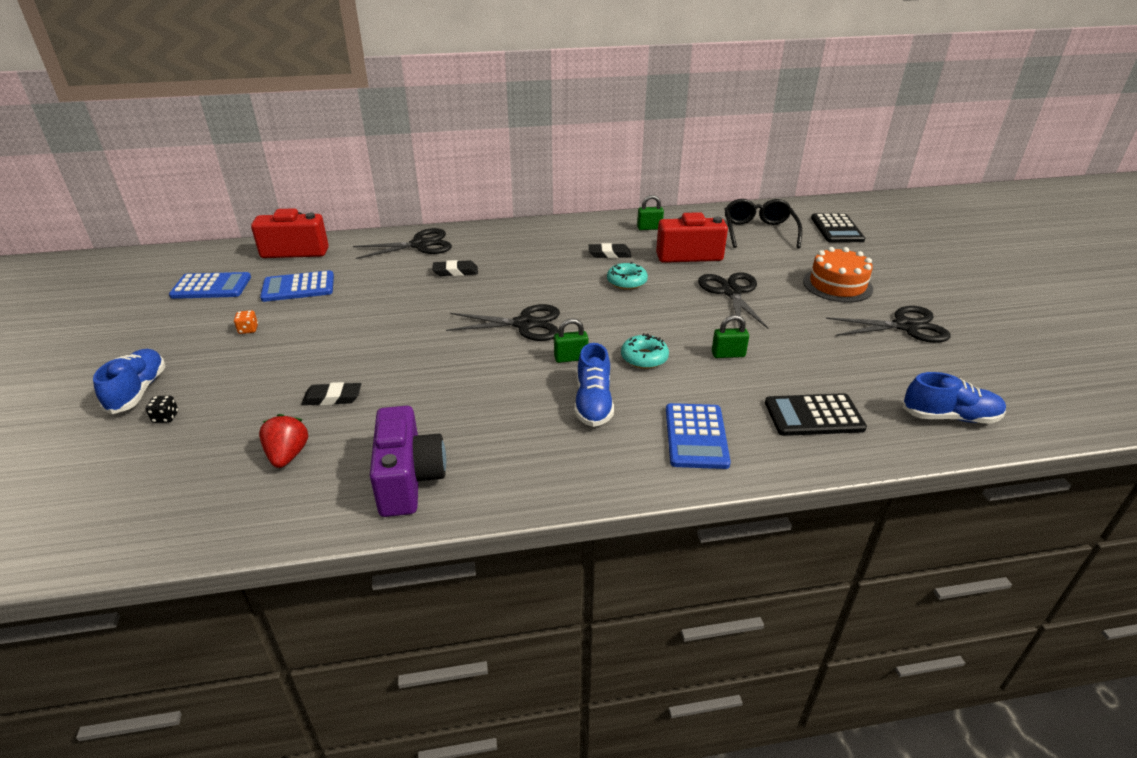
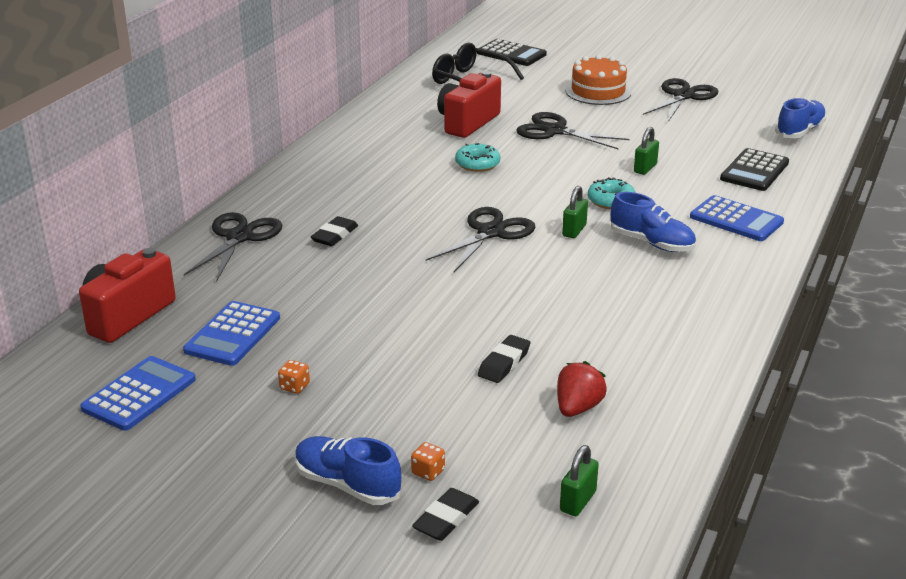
camera: 55 degrees left, 5 degrees down
black dice [145,396,178,423] -> orange dice [411,442,445,481]
red strawberry [259,414,308,468] -> red strawberry turned 90 degrees clockwise [557,361,607,417]
purple camera [370,406,446,517] -> none
black eraser [589,243,631,258] -> black eraser moved to [412,488,479,541]
green padlock [637,195,664,230] -> green padlock moved to [560,445,599,516]

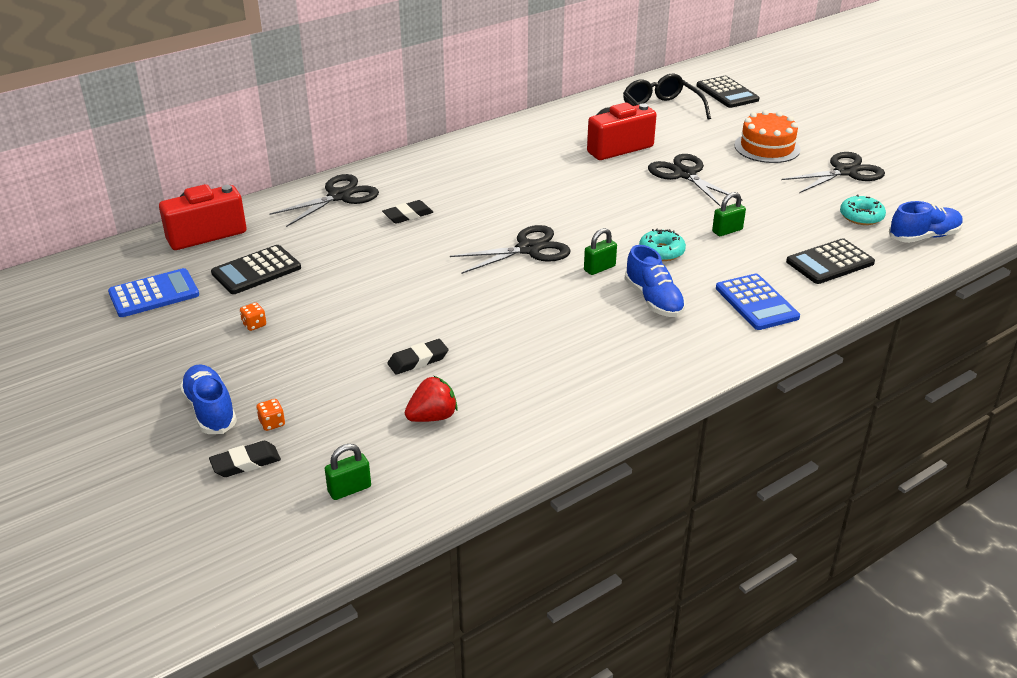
camera: 30 degrees right, 5 degrees up
blue calculator [183,301,280,366] -> black calculator [211,245,301,294]
turquoise donut [455,143,500,172] -> turquoise donut moved to [840,194,886,225]

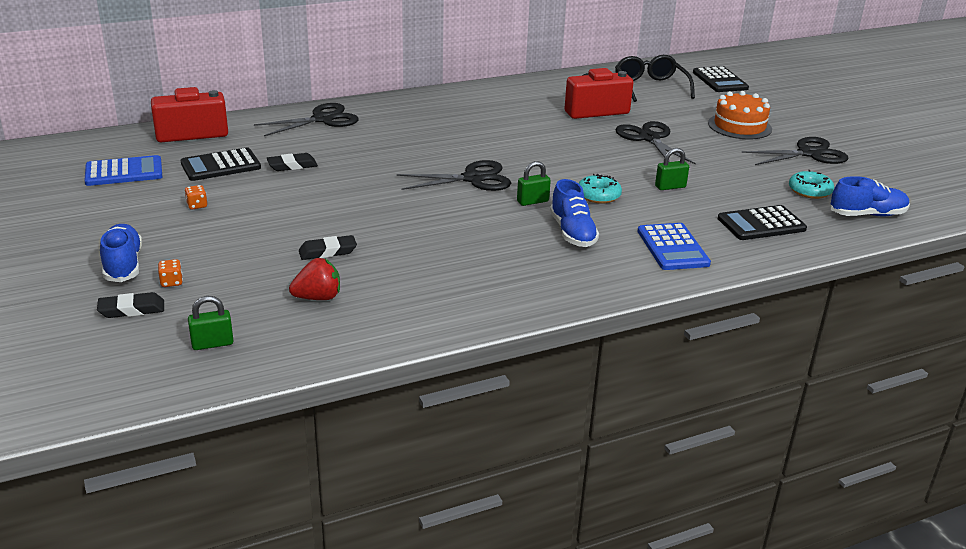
camera: 10 degrees right, 5 degrees down
black eraser [382,200,433,224] -> black eraser moved to [267,153,318,171]

